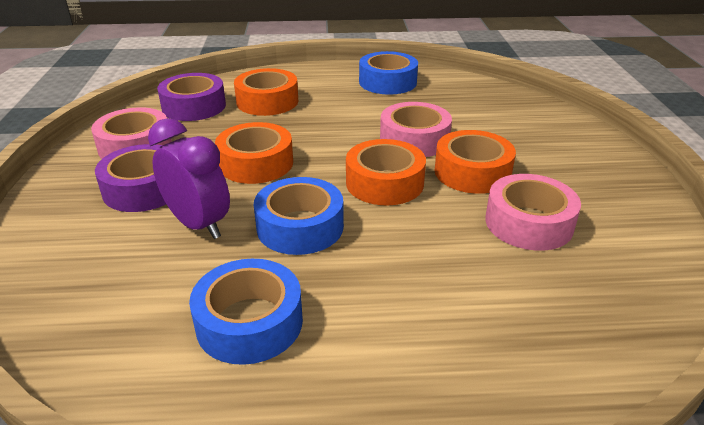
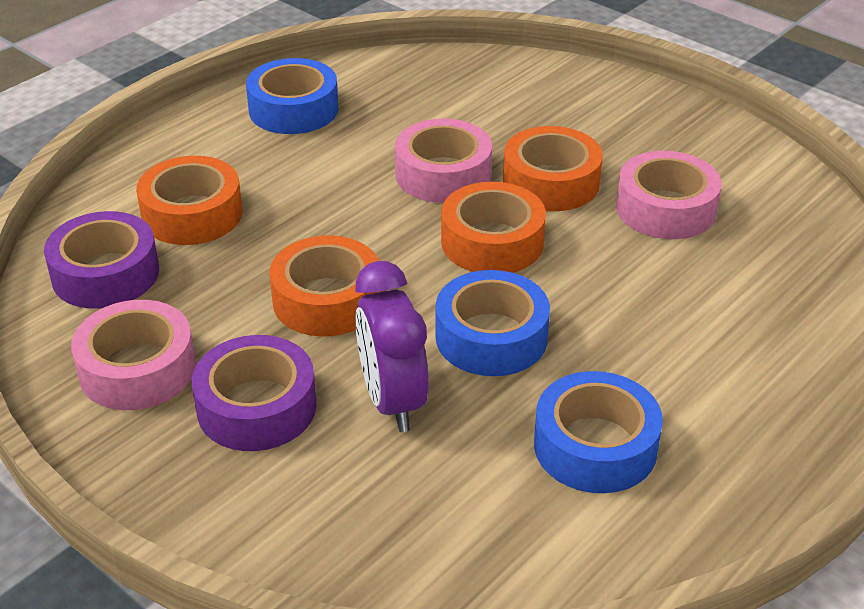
camera: 45 degrees left, 5 degrees up
purple clock [148,118,230,239] -> purple clock turned 105 degrees counterclockwise [355,261,429,432]

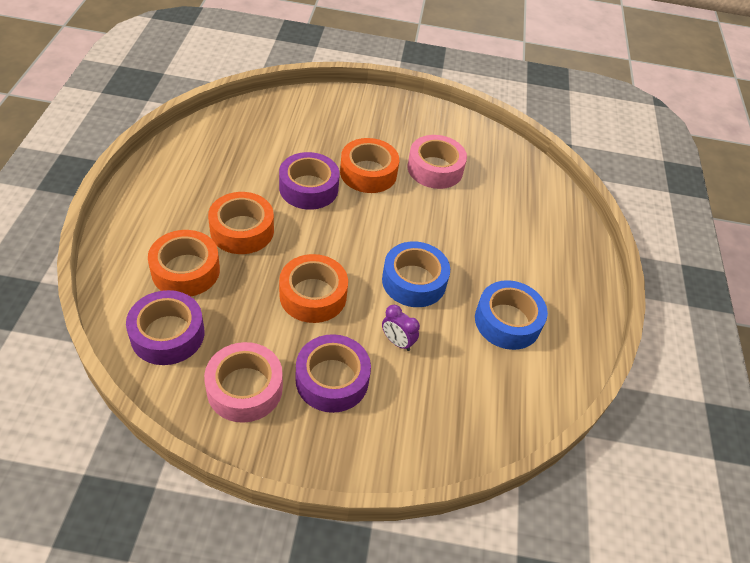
camera: 40 degrees left, 10 degrees up
blue tape [246,58,338,134] -> none
purple clock [355,261,429,432] -> purple clock [382,305,420,351], size x0.54
pink tape [395,119,492,203] -> purple tape [279,152,340,210]
orange tape [441,182,546,273] -> orange tape moved to [208,192,274,254]

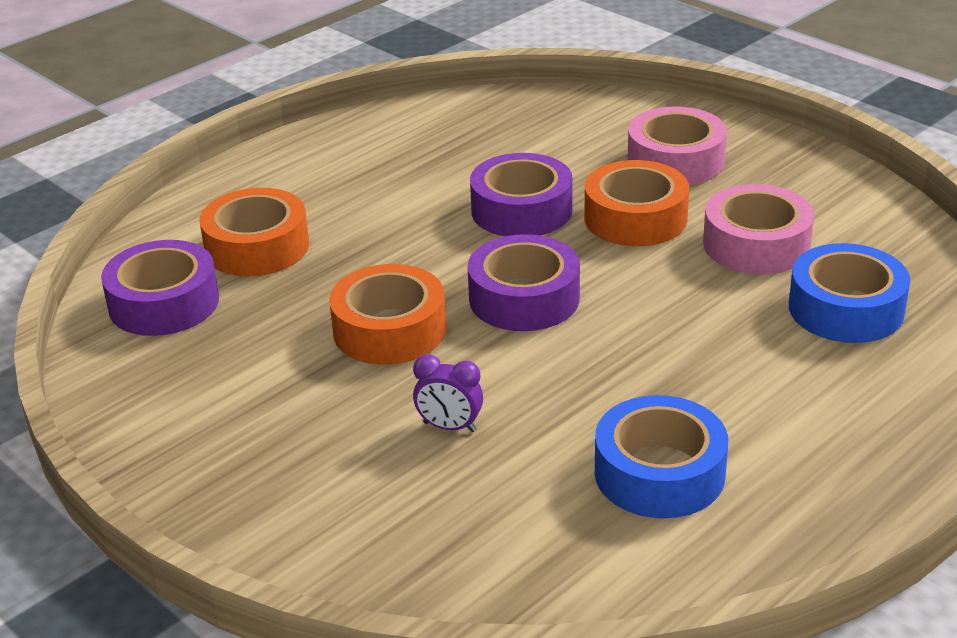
camera: 45 degrees right, 15 degrees down
pink tape [204,342,283,423] -> pink tape moved to [628,107,727,185]
orange tape [208,192,274,254] -> none
purple tape [296,334,371,413] -> purple tape moved to [468,234,580,331]
blue tape [382,241,450,307] -> blue tape moved to [789,243,910,343]
purple clock [382,305,420,351] -> purple clock turned 60 degrees counterclockwise [413,354,483,432]

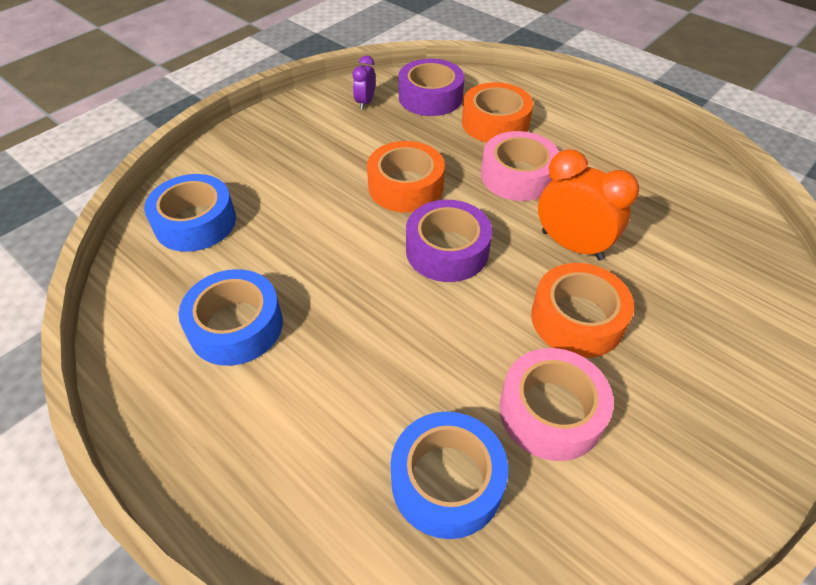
camera: 85 degrees right, 15 degrees up
purple clock [413,354,483,432] -> purple clock moved to [353,55,376,110]
purple tape [470,153,573,236] -> orange clock [538,149,639,260]
pink tape [628,107,727,185] -> pink tape moved to [481,131,559,201]
none -> blue tape [144,174,236,252]

